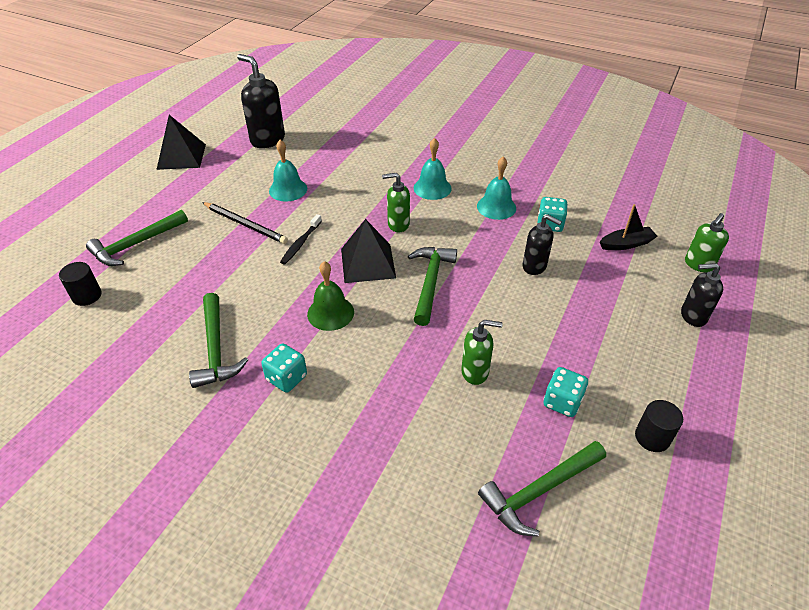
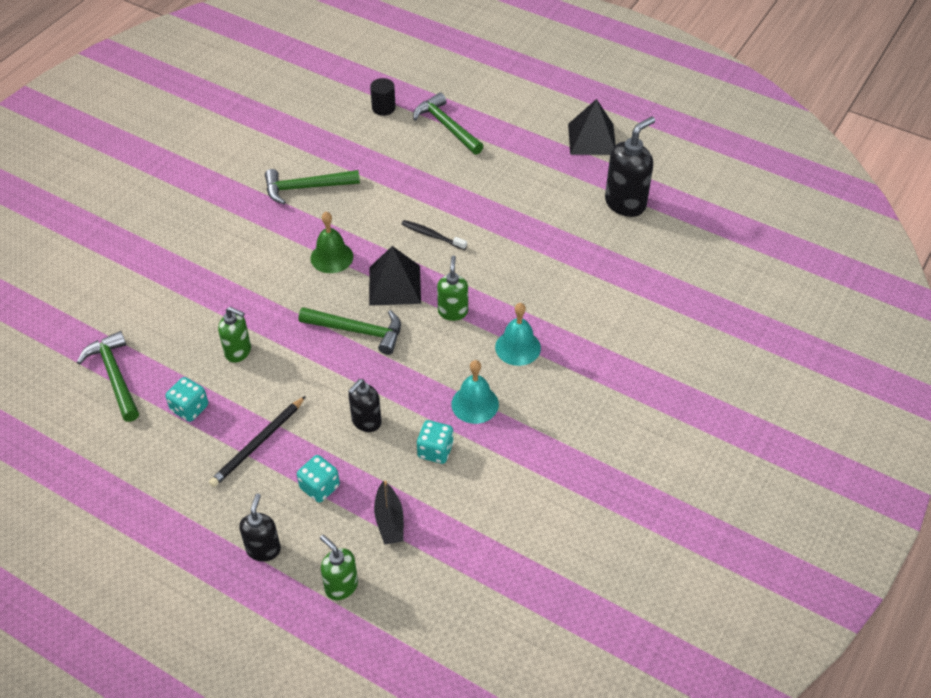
camera: 95 degrees right, 5 degrees up
black pencil [202,202,288,244] -> black pencil moved to [209,396,306,487]
turquoise dice [261,343,307,393] -> turquoise dice moved to [297,455,340,503]
turquoise bell [269,140,307,201] -> none
green soap dispenser [461,320,503,385] -> green soap dispenser turned 75 degrees counterclockwise [218,307,251,363]
black cylinder [635,400,683,452] -> none

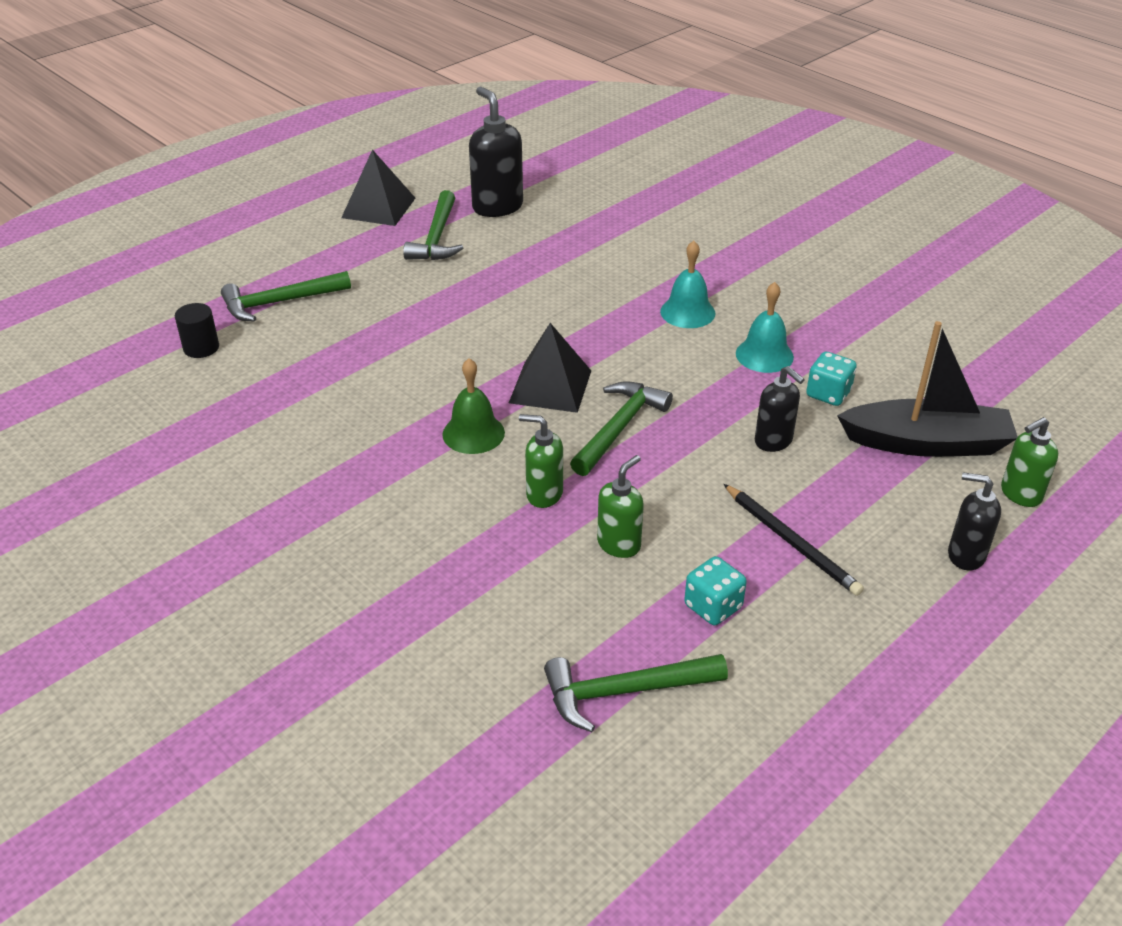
camera: 75 degrees left, 10 degrees down
green hammer [265,169,360,204] -> green hammer moved to [403,190,463,260]
turquoise dice [297,455,340,503] -> none
black boat [374,480,404,545] -> black boat [837,321,1018,457], size x1.92
black toothbrush [402,220,467,250] -> none
green soap dispenser [437,256,468,321] -> green soap dispenser moved to [519,414,563,508]

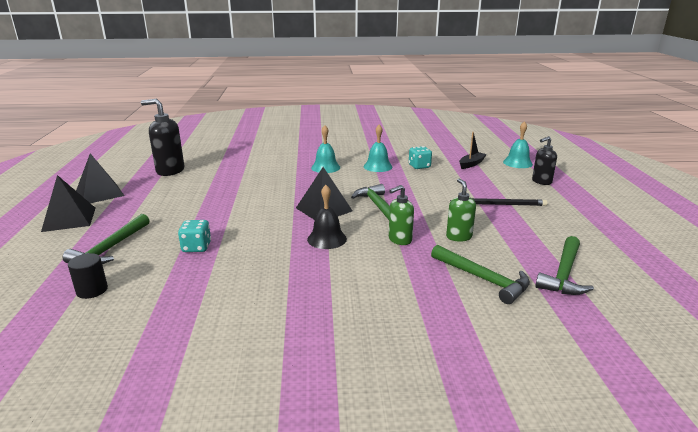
camera: 50 degrees left, 15 degrees down
green hammer [403,190,463,260] -> green hammer moved to [431,245,530,304]
green bell [442,358,505,454] -> black bell [307,185,347,249]
turquoise dice [684,556,747,625] -> turquoise dice moved to [178,220,211,252]
black soap dispenser [755,366,805,452] -> none
black boat [837,321,1018,457] -> black boat [459,132,487,169], size x0.52
green soap dispenser [1001,417,1058,507] -> turquoise bell [503,121,533,168]
none -> black pyramid [41,175,95,232]

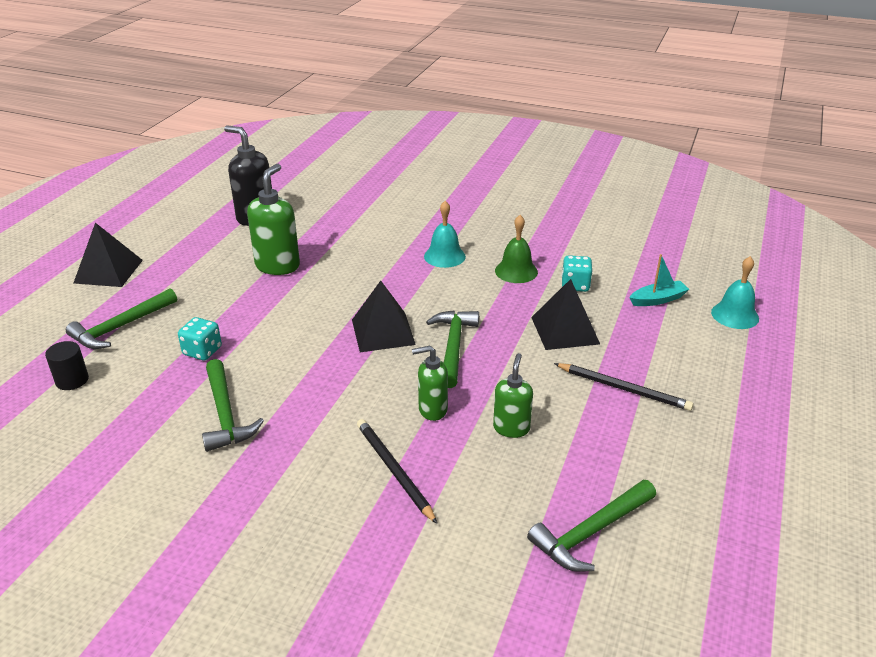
camera: 25 degrees right, 10 degrees up
black pyramid [76,153,124,203] -> black pyramid moved to [531,279,600,350]
black bell [307,185,347,249] -> none
turquoise bell [364,124,393,172] -> green bell [495,215,538,283]
green hammer [431,245,530,304] -> green hammer moved to [202,359,264,452]
black boat [459,132,487,169] -> turquoise boat [629,254,689,306]
black soap dispenser [532,136,557,185] -> none
none -> green soap dispenser [247,164,300,275]
none -> black pencil [357,419,437,524]

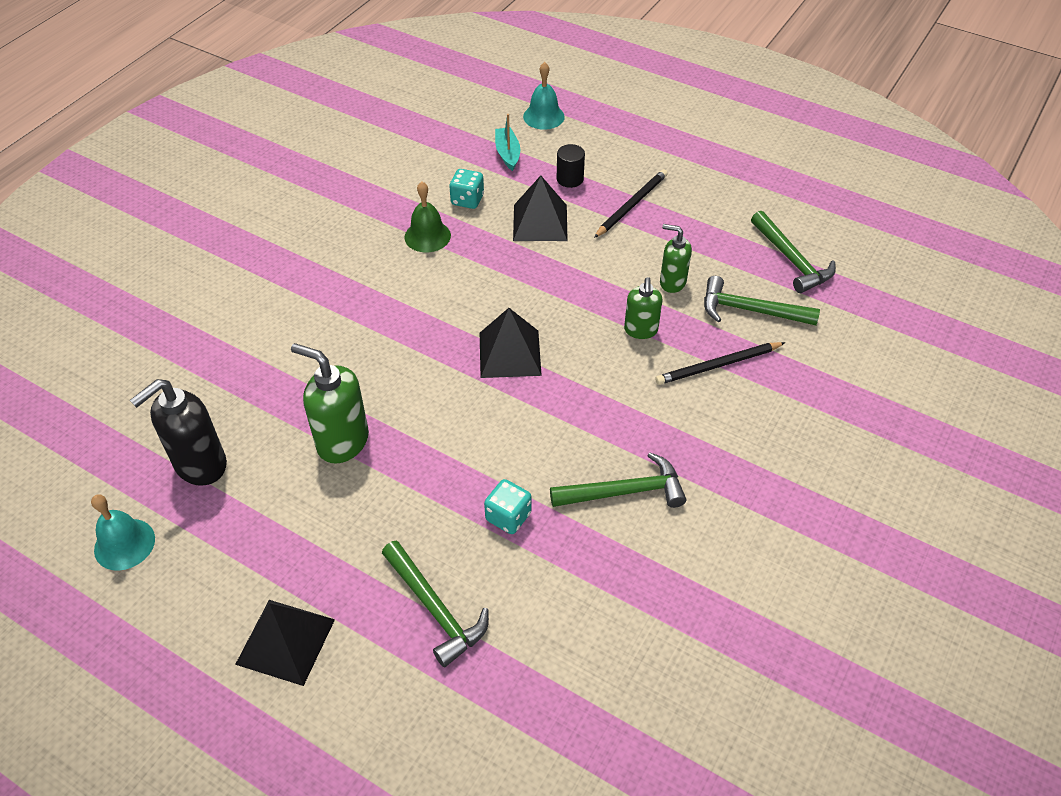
camera: 80 degrees left, 15 degrees up
black cylinder [45,341,89,390] -> black cylinder moved to [556,144,585,188]
turquoise bell [424,201,466,268] -> turquoise bell moved to [91,494,155,571]
green hammer [426,310,479,388] -> green hammer moved to [704,276,820,325]

